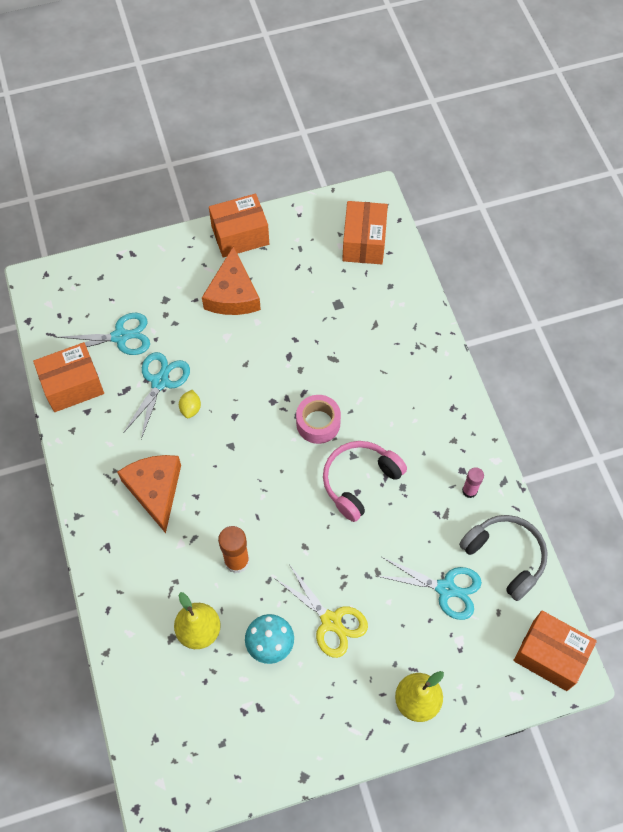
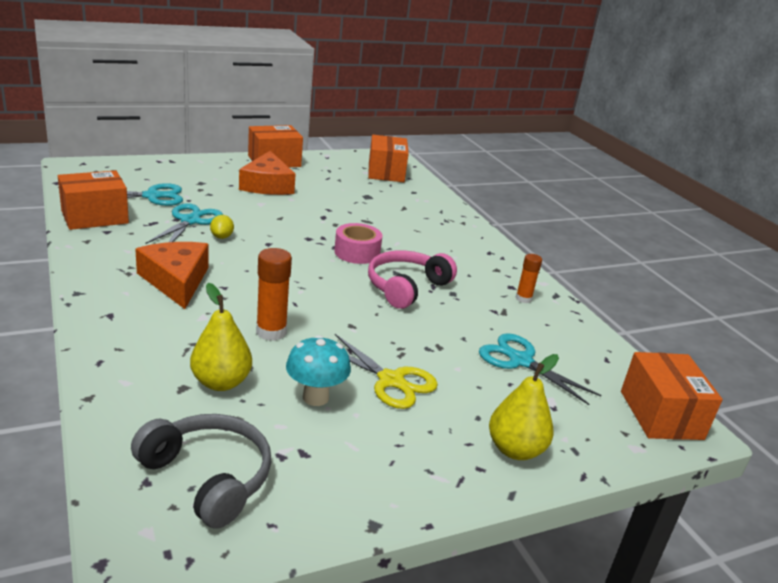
camera: 10 degrees left, 35 degrees down
turquoise scissors [377,557,482,620] -> turquoise scissors turned 150 degrees counterclockwise [479,333,602,405]
grey headphones [459,515,548,601] -> grey headphones moved to [131,414,271,529]
pink glue stick [462,467,484,498] -> orange glue stick [515,254,542,303]
orange box [513,611,597,691] -> orange box turned 60 degrees clockwise [621,352,723,440]

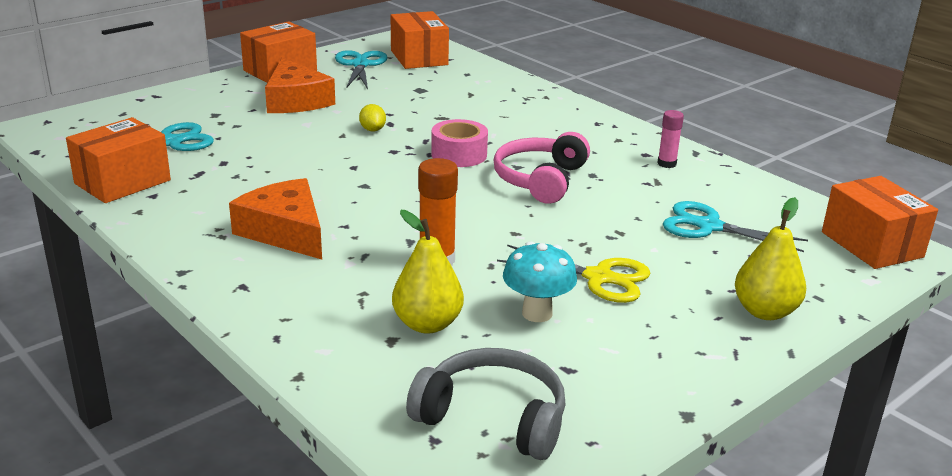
camera: 15 degrees left, 0 degrees up
turquoise scissors [146,203,223,244] -> turquoise scissors moved to [335,50,387,89]
yellow lemon [210,215,234,239] -> yellow lemon moved to [359,104,386,132]
orange glue stick [515,254,542,303] -> pink glue stick [657,110,684,168]

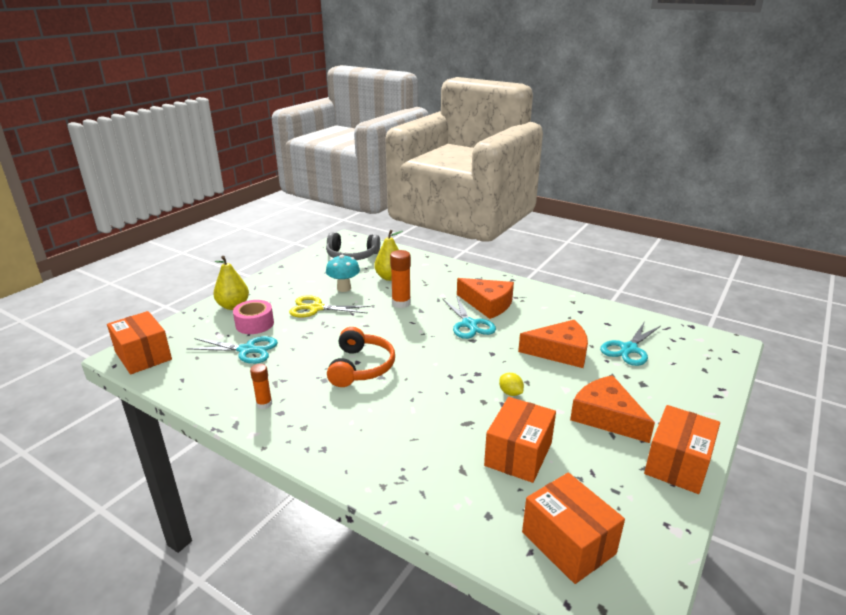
camera: 165 degrees right, 0 degrees up
orange box [66,117,171,203] -> orange box moved to [484,397,556,483]
turquoise scissors [335,50,387,89] -> turquoise scissors moved to [442,295,496,339]
pink tape [431,119,488,167] -> pink tape moved to [233,300,274,334]
pink headphones [494,132,590,204] -> orange headphones [327,327,395,387]
pink glue stick [657,110,684,168] -> orange glue stick [250,364,272,409]
none -> orange cheese [518,320,588,368]

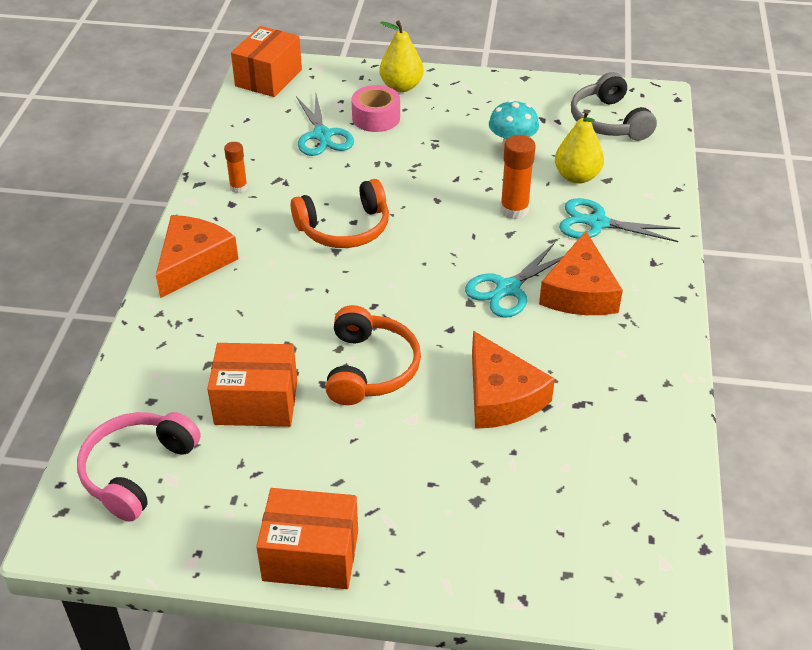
camera: 65 degrees right, 15 degrees up
yellow scissors [289,295,371,318] -> none
yellow lemon [499,373,524,396] -> orange headphones [326,305,421,405]
orange box [522,473,625,584] -> pink headphones [77,412,201,522]
orange cheese [570,375,655,443] -> orange cheese moved to [156,215,238,298]
turquoise scissors [600,321,661,366] -> turquoise scissors moved to [559,198,680,242]

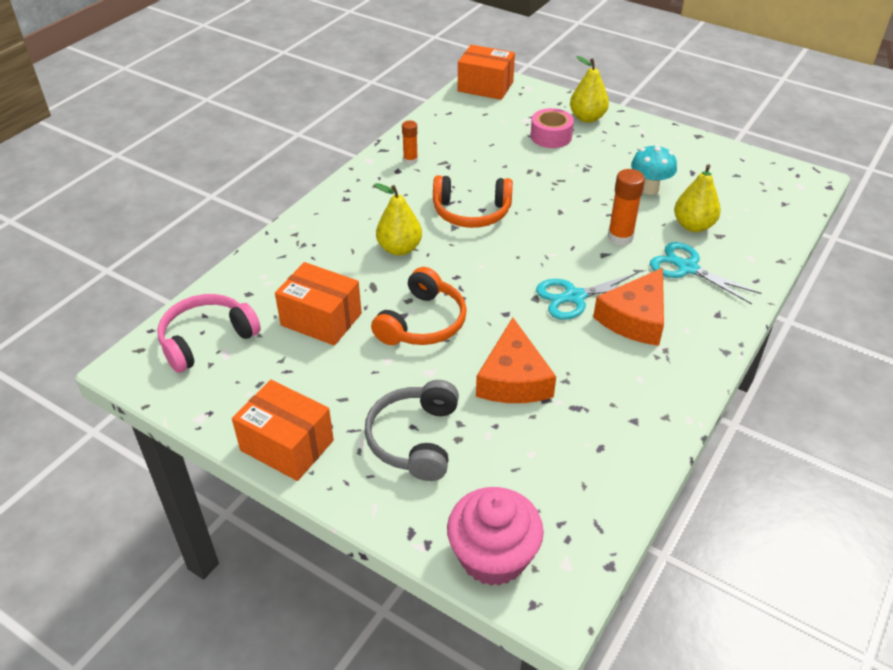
camera: 25 degrees right, 0 degrees up
orange cheese [156,215,238,298] -> none
orange box [231,26,302,97] -> orange box turned 60 degrees clockwise [458,45,515,100]
turquoise scissors [296,94,354,156] -> none
grey headphones [571,72,657,141] -> grey headphones moved to [365,380,459,481]
none -> yellow pear [374,183,422,256]
none -> pink cupcake [447,487,544,586]

